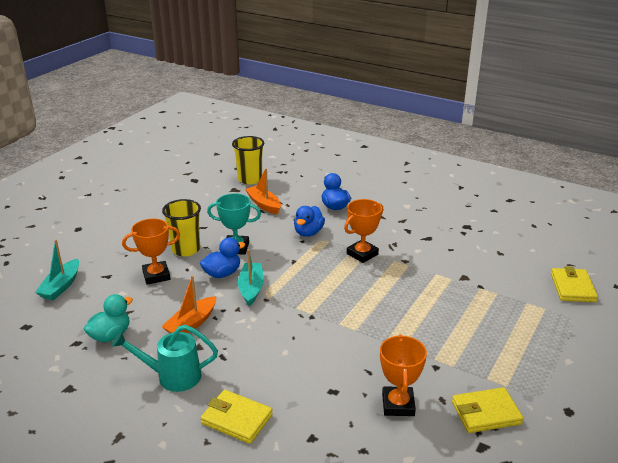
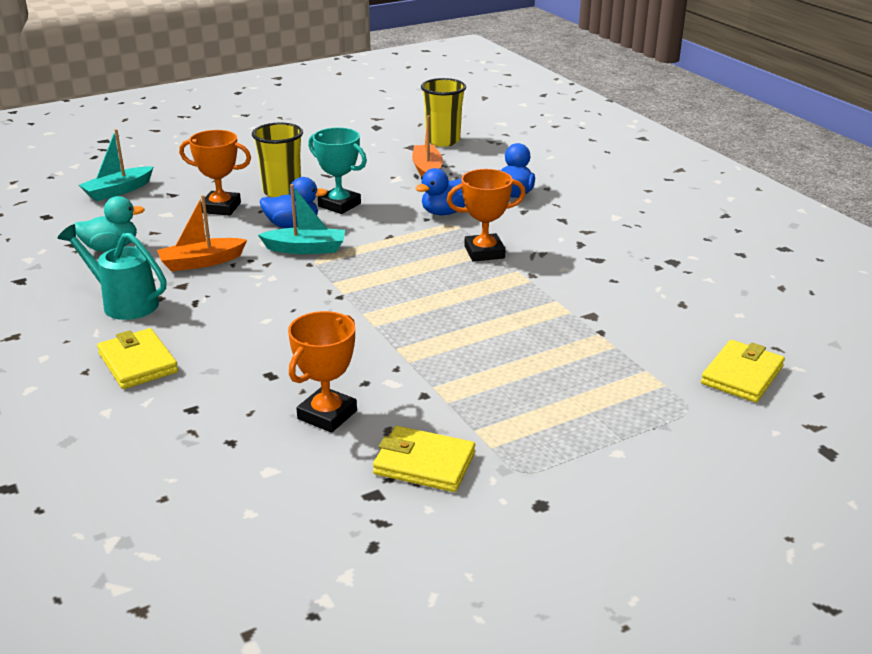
camera: 30 degrees right, 0 degrees up
turquoise boat [238,249,264,306] -> turquoise boat turned 60 degrees clockwise [258,184,345,254]

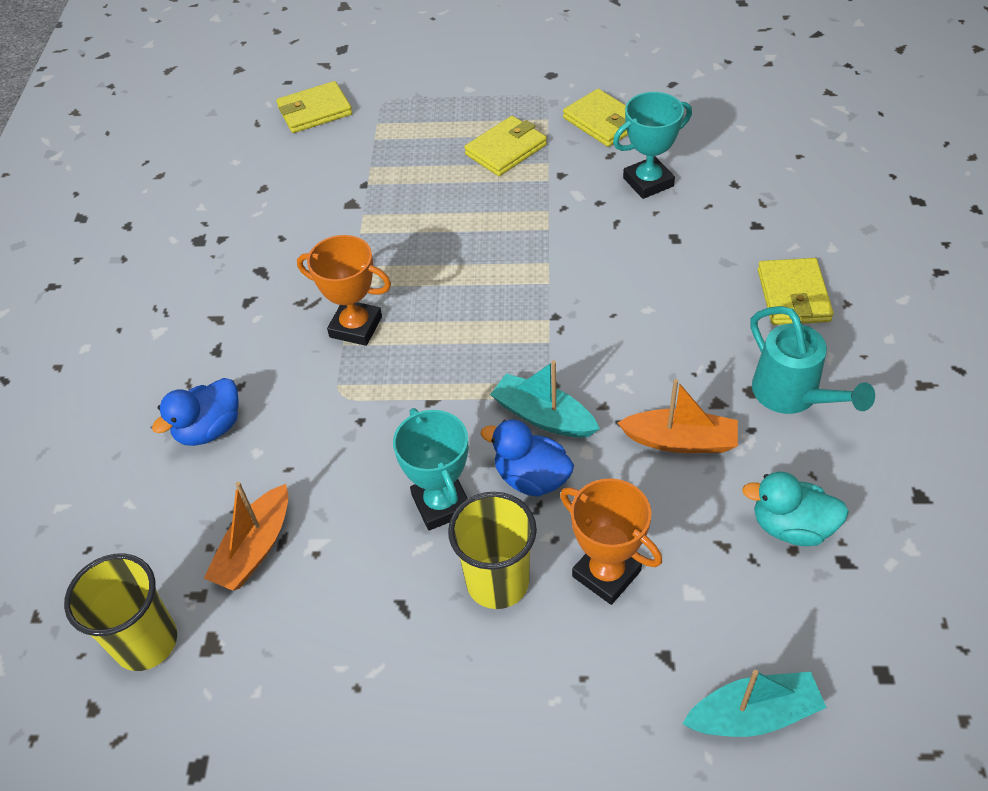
camera: 145 degrees left, 20 degrees up
orange trophy [288,311,357,433] -> turquoise trophy [613,92,692,199]
blue duck [415,168,465,215] -> none
none -> yellow wallet [464,116,547,176]

